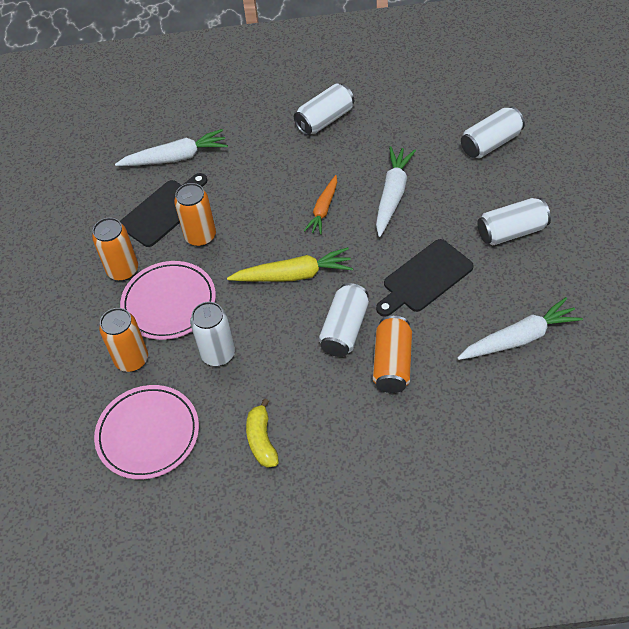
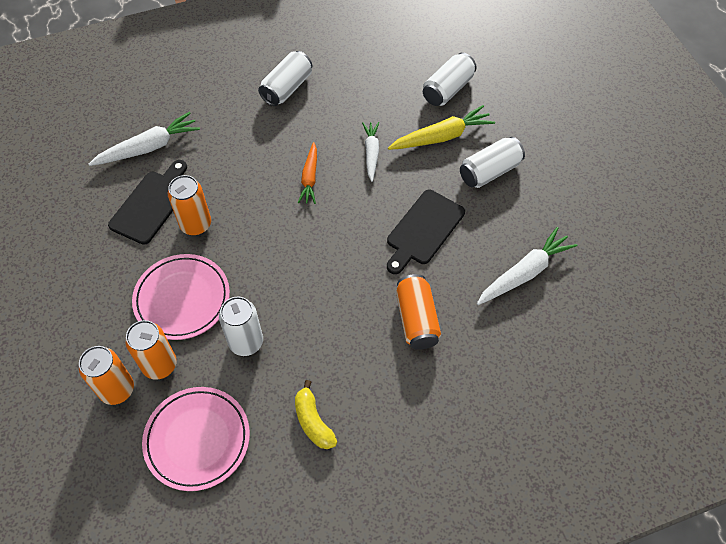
camera: 20 degrees left, 5 degrees up
orange can [92,218,138,281] -> orange can moved to [79,346,134,405]
yellow carrot [227,247,353,281] -> yellow carrot moved to [388,105,495,150]
white can [319,283,369,357] -> none
white carrot [376,146,416,237] -> white carrot [362,122,379,182], size x0.66

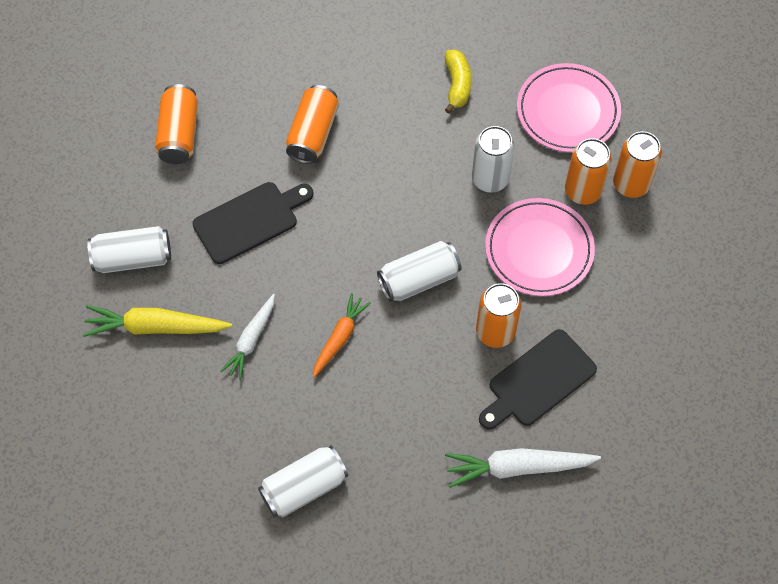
camera: 155 degrees left, 5 degrees up
white can [423,52,477,106] -> white can moved to [377,241,461,302]
white carrot [477,227,577,305] -> orange can [155,84,198,164]

